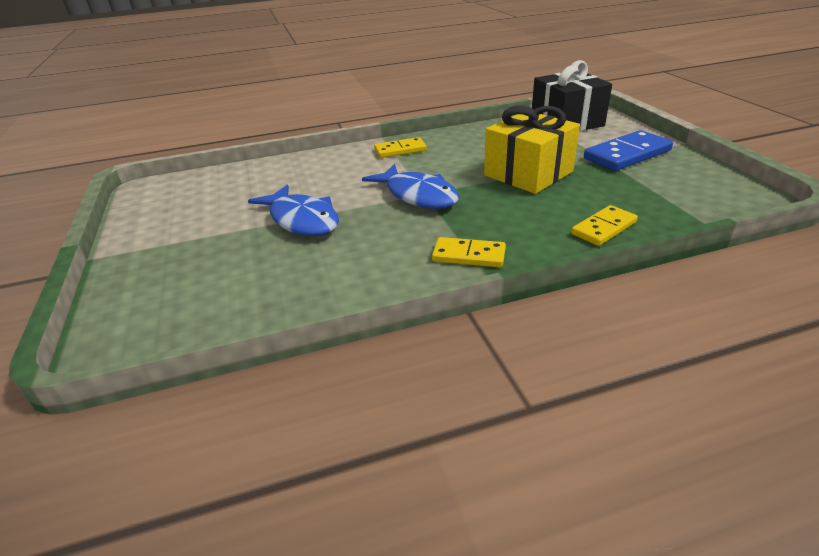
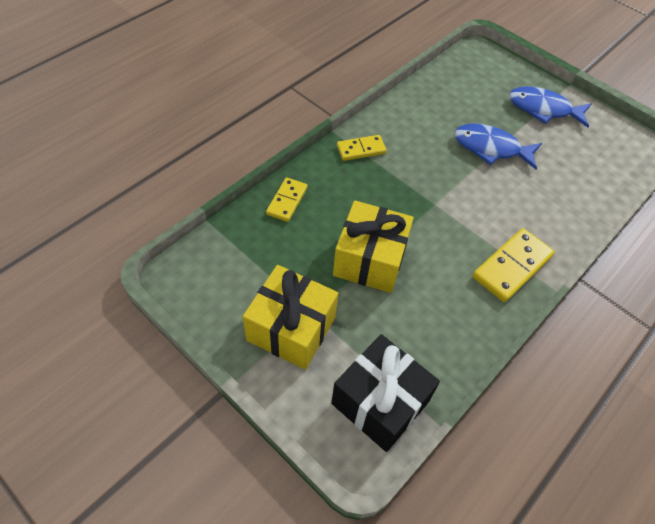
camera: 145 degrees right, 20 degrees up
blue fish [362,164,459,209] -> blue fish moved to [509,86,591,127]
yellow domino [374,137,427,158] -> yellow domino [473,228,554,302], size x1.59
blue domino [584,130,673,171] -> yellow gift [243,265,338,370]

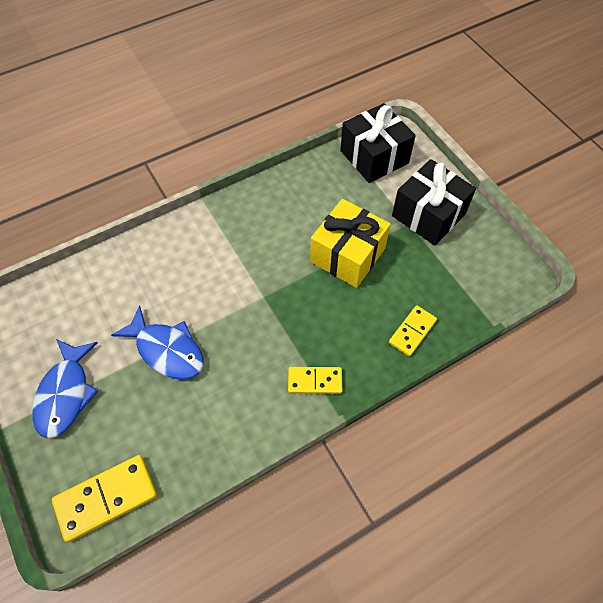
camera: 160 degrees left, 5 degrees up
yellow gift [243,265,338,370] -> black gift [392,159,476,246]
yellow domino [473,228,554,302] -> yellow domino moved to [52,455,157,542]
blue fish [509,86,591,127] -> blue fish turned 60 degrees clockwise [32,339,98,439]

